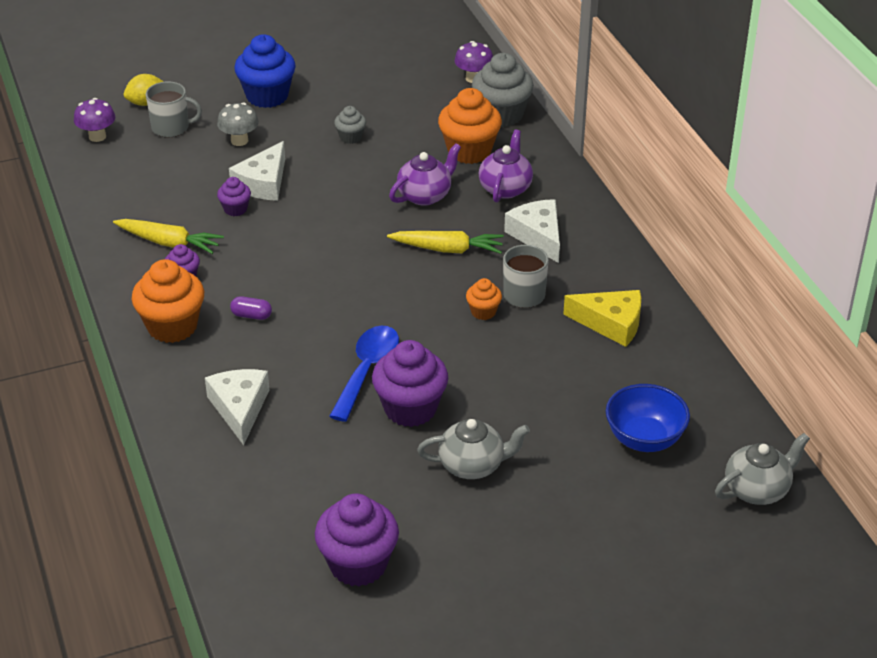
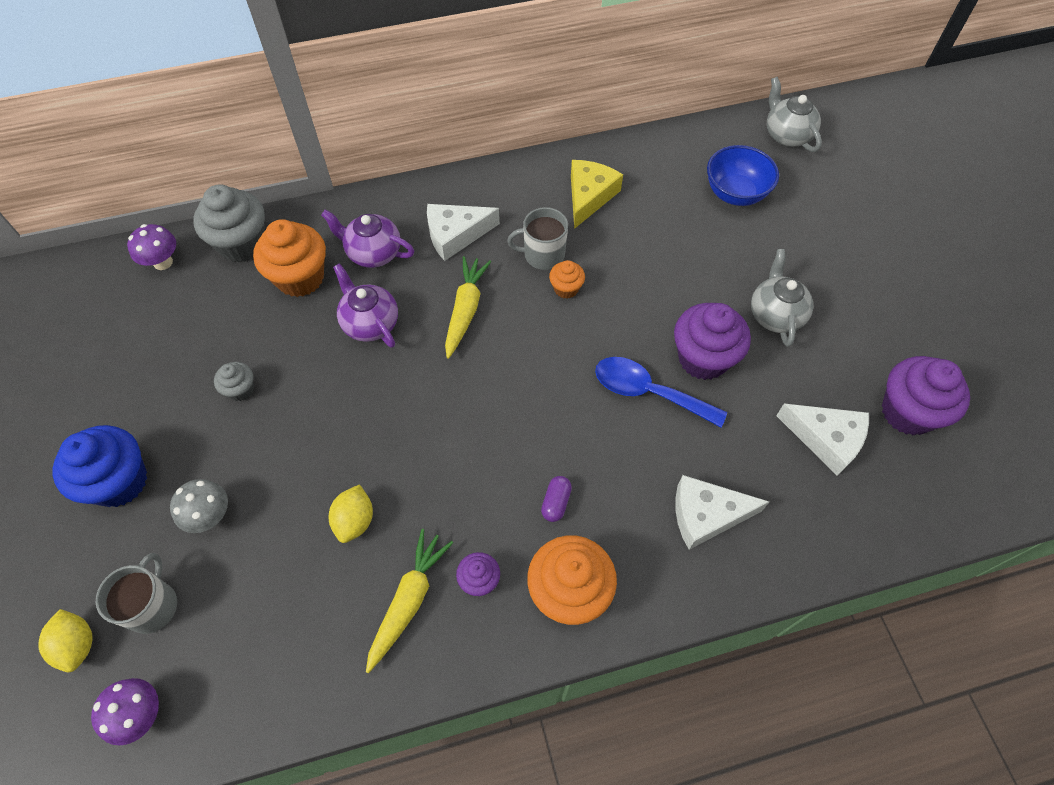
camera: 85 degrees left, 20 degrees up
purple cupcake [217,177,251,216] -> yellow lemon [329,484,373,543]
white cheese [229,141,285,201] -> white cheese moved to [776,404,869,476]

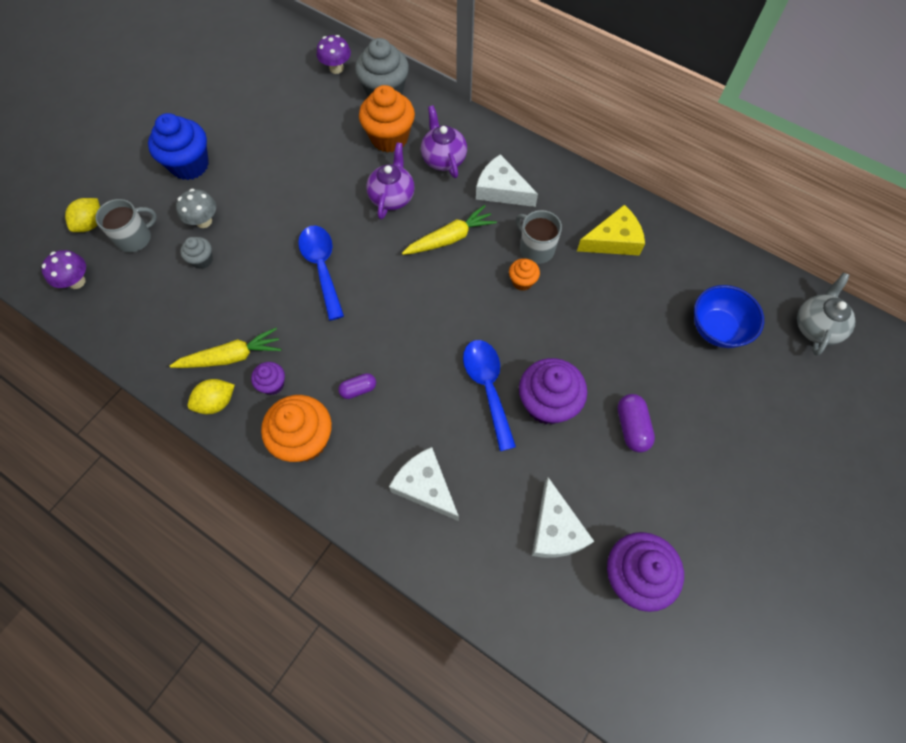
camera: 50 degrees right, 5 degrees up
grey cupcake [214,362,254,401] -> grey cupcake moved to [180,237,213,269]
yellow lemon [329,484,373,543] -> yellow lemon moved to [188,379,235,414]
grey teapot [751,249,813,347] -> purple capsule [617,394,655,453]
none -> blue spoon [298,226,344,320]

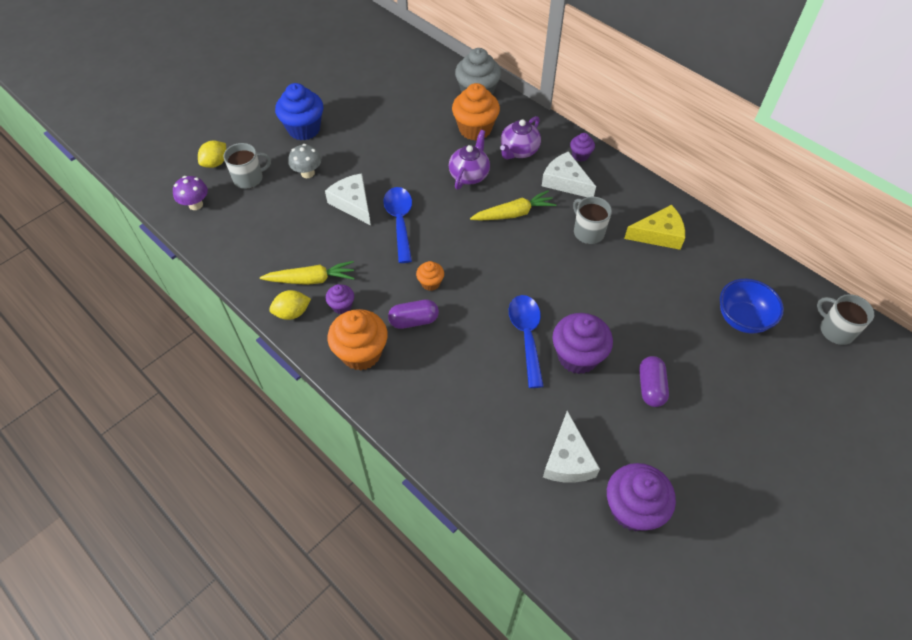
camera: 10 degrees right, 10 degrees down
grey cupcake [180,237,213,269] -> none
purple mushroom [317,35,351,74] -> none
purple capsule [338,373,376,399] -> purple capsule [388,299,439,329], size x1.50
white cheese [389,447,459,521] -> white cheese moved to [325,173,371,225]
purple teapot [421,105,467,178] -> purple teapot turned 135 degrees counterclockwise [500,116,541,159]
orange cupcake [509,258,540,291] -> orange cupcake moved to [416,261,444,291]
grey teapot [797,273,856,356] -> grey mug [817,294,874,345]
none -> purple cupcake [570,133,595,162]

